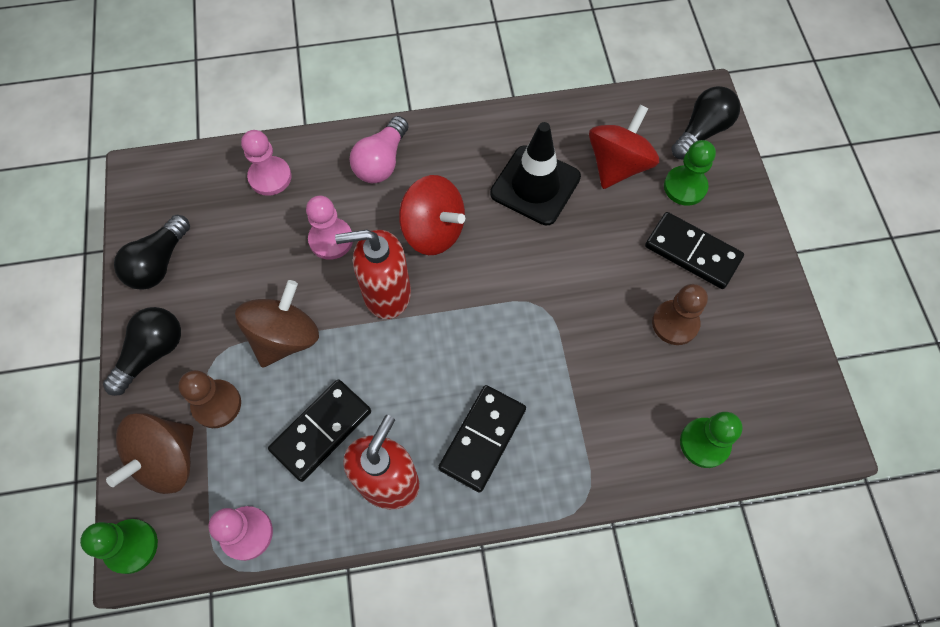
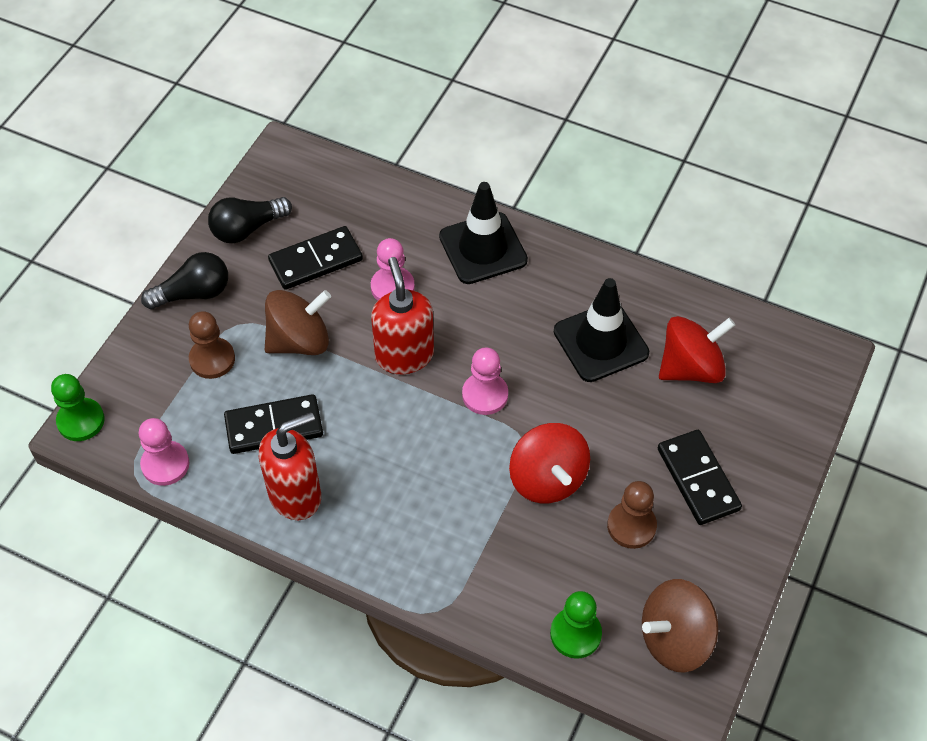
camera: 35 degrees right, 10 degrees down
brown spinning top [106,413,194,494] -> brown spinning top moved to [642,579,718,673]
pink pawn [241,130,291,196] -> pink pawn moved to [462,347,508,415]
red soap dispenser [335,230,411,319] -> red soap dispenser turned 45 degrees clockwise [371,257,434,374]
pink light bulb [350,116,408,183] -> black traffic cone [439,182,528,284]
red spinning top [399,175,465,255] -> red spinning top moved to [509,423,590,503]
black domino [438,385,526,493] -> black domino moved to [268,226,363,290]
green pawn [664,140,716,206] -> none
black light bulb [671,86,740,159] -> none

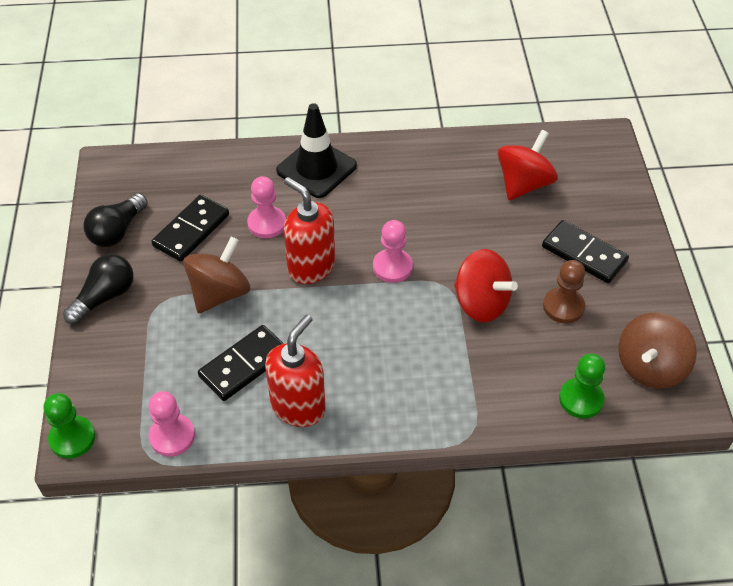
camera: 30 degrees left, 5 degrees down
brown pawn [189,311,235,379] -> none
black traffic cone [554,278,649,382] -> none

